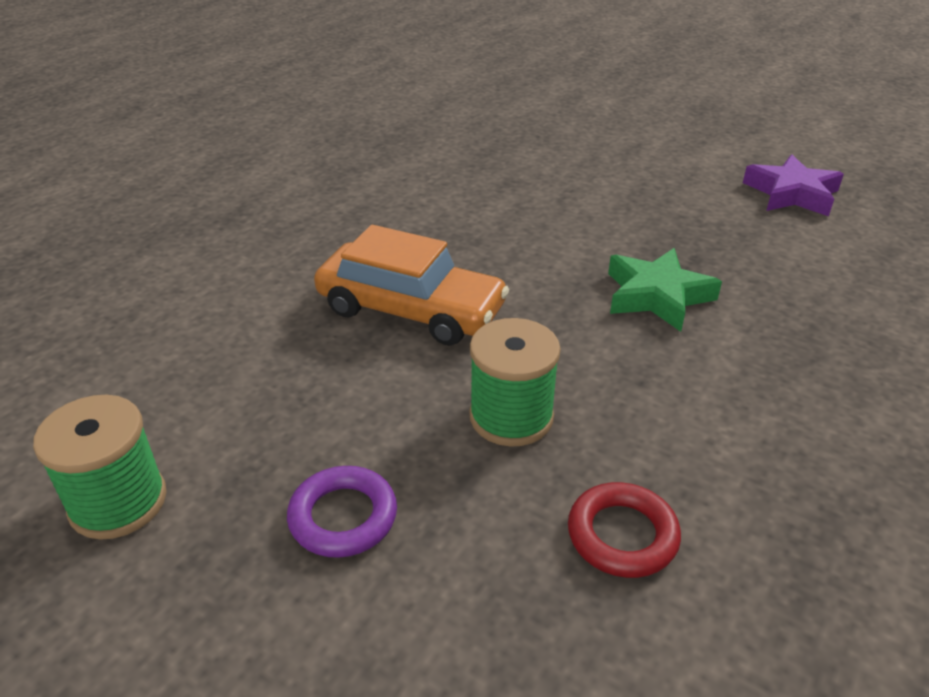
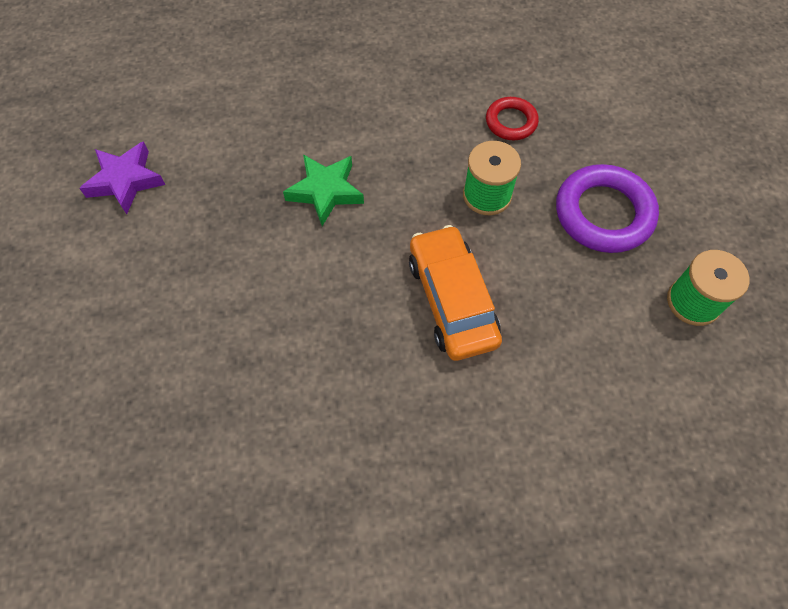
camera: 130 degrees left, 25 degrees up
purple ring [287,466,397,558] -> purple ring [556,164,659,253], size x1.77

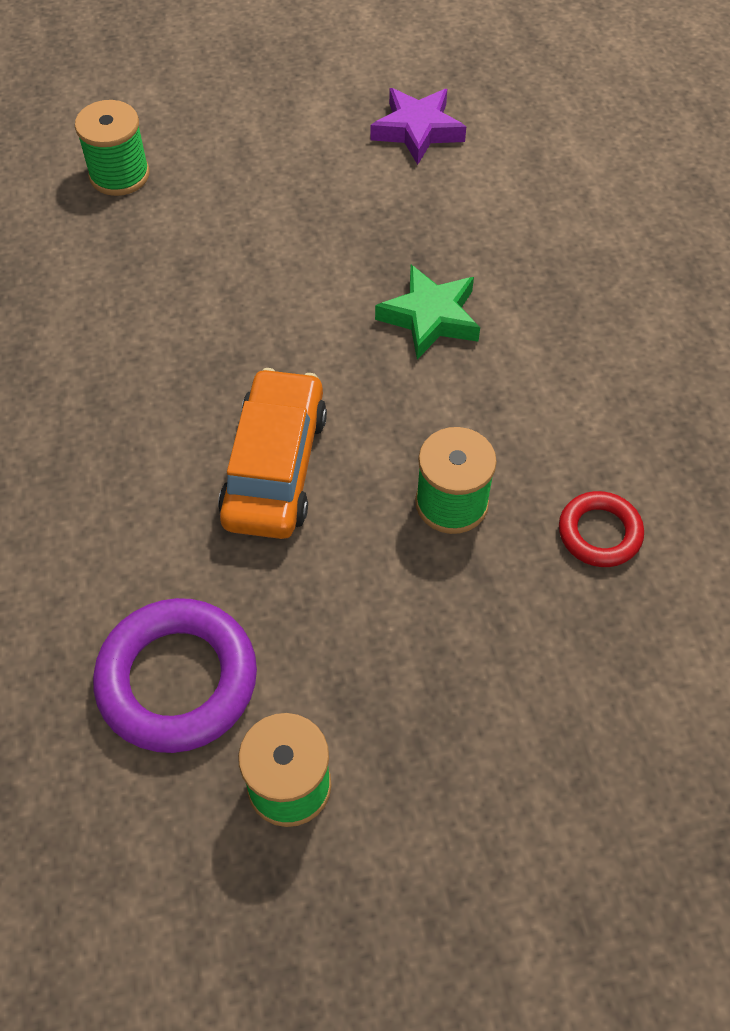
camera: 85 degrees right, 5 degrees down
orange car [409,225,502,361] -> orange car turned 60 degrees counterclockwise [218,368,327,539]
purple ring [556,164,659,253] -> purple ring moved to [93,598,257,753]
none -> green spool [75,100,150,196]

